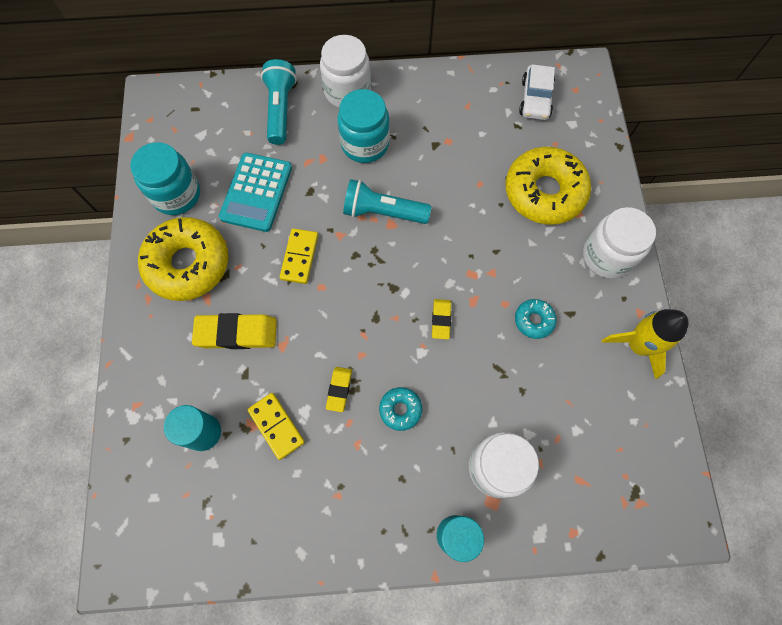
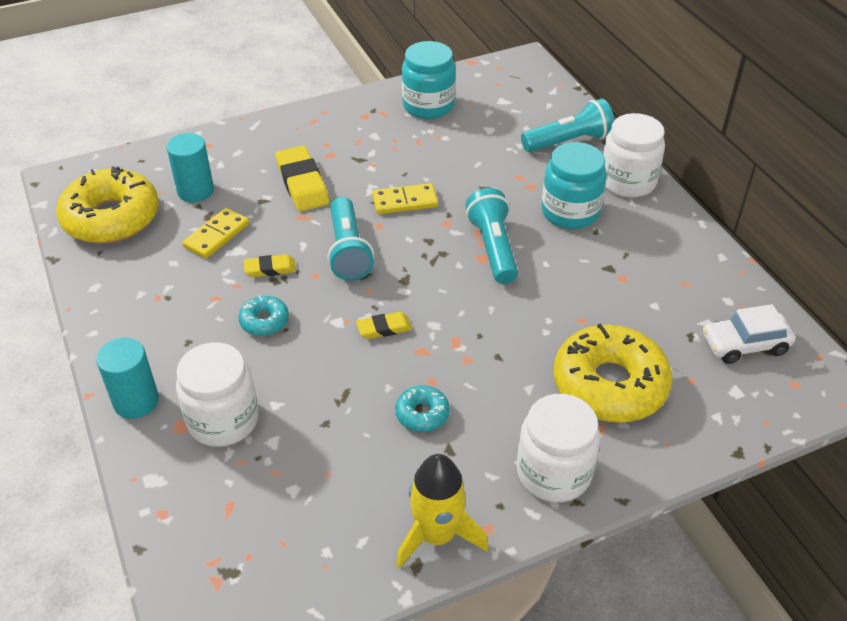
camera: 70 degrees right, 25 degrees down
yellow donut [138,217,229,301] -> yellow donut moved to [56,166,159,244]
turquoise calculator [219,153,292,232] -> none
none -> turquoise flashlight [328,197,374,281]

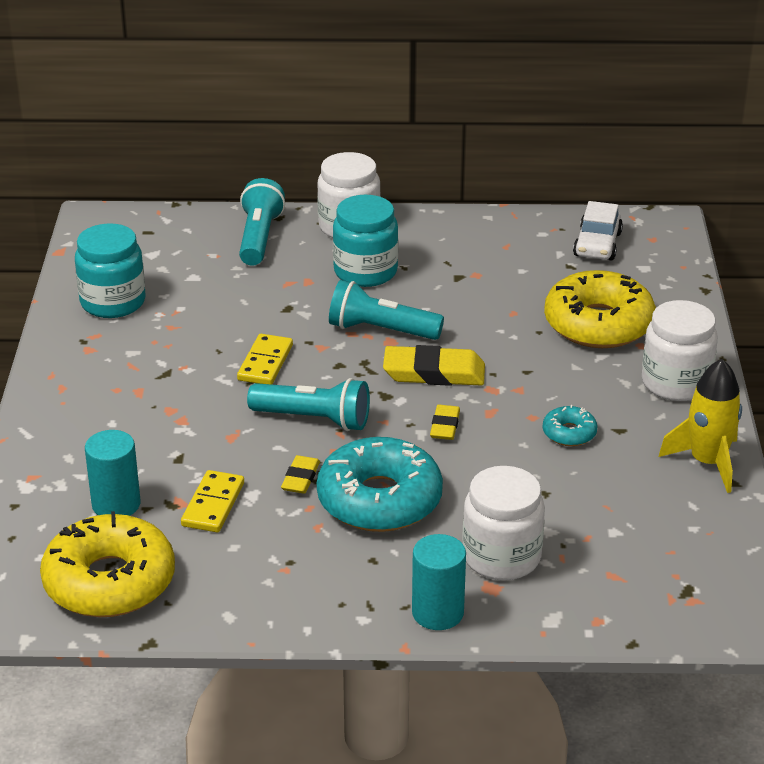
camera: 65 degrees left, 10 degrees down
yellow domino [182,208,249,259] -> yellow domino turned 45 degrees clockwise [181,470,244,532]
turquoise donut [239,295,289,336] -> turquoise donut [317,437,443,532], size x2.19
yellow eraser [275,146,329,211] -> yellow eraser moved to [383,345,485,386]

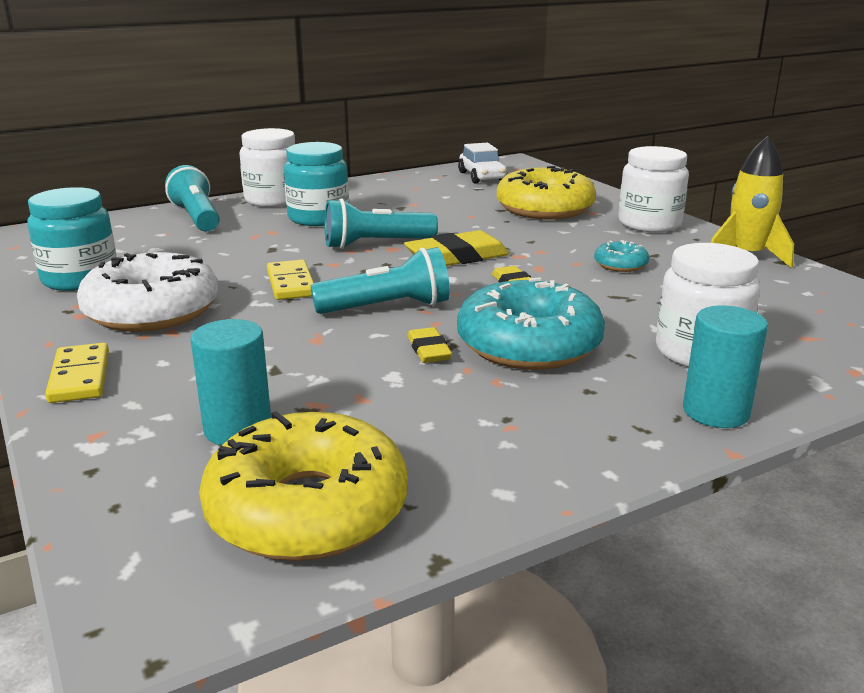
camera: 30 degrees left, 10 degrees down
yellow domino [181,470,244,532] -> yellow domino moved to [45,343,109,403]
none -> white donut [77,252,218,332]

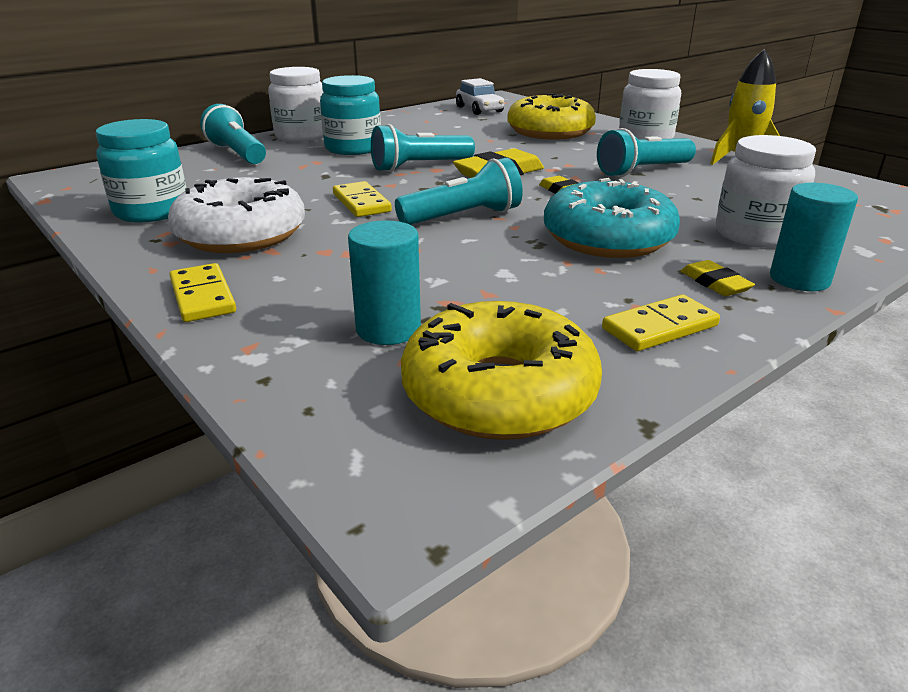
camera: 10 degrees left, 5 degrees up
yellow eraser [407,327,452,363] -> yellow eraser moved to [681,260,755,296]
turquoise donut [594,240,649,272] -> turquoise flashlight [597,128,696,177]
none -> yellow domino [602,294,720,351]

